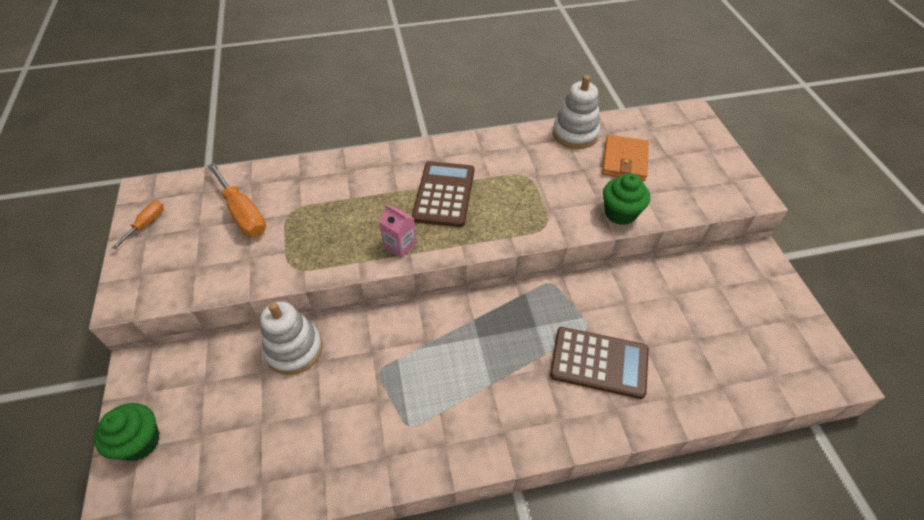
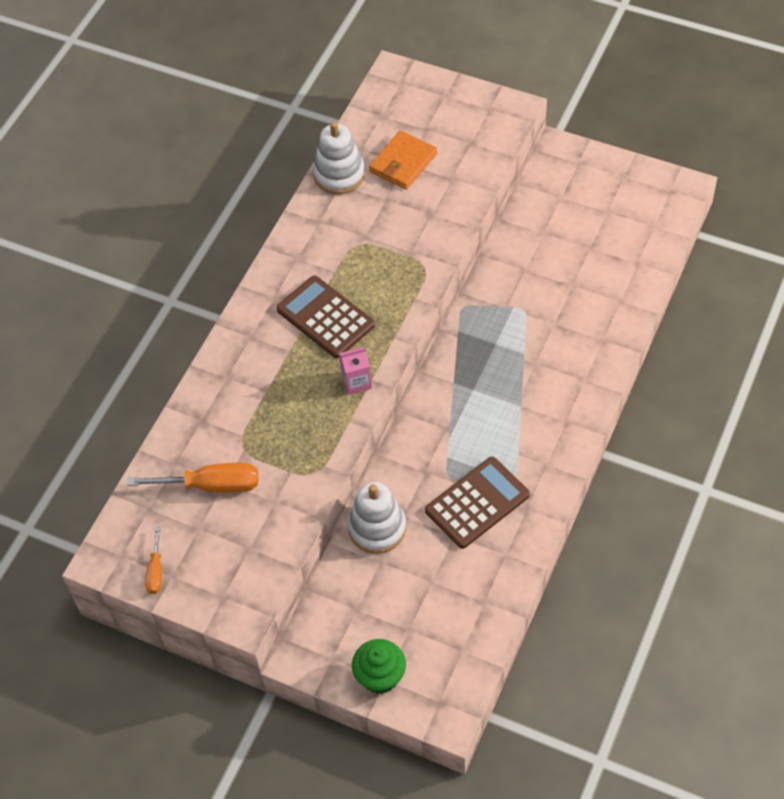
camera: 50 degrees left, 5 degrees up
orange screwdriver [112,201,164,250] -> orange screwdriver turned 150 degrees counterclockwise [145,526,162,594]
brown calculator [550,327,649,399] -> brown calculator moved to [425,457,530,549]
orange wallet [602,135,649,181] -> orange wallet turned 75 degrees clockwise [369,131,437,190]
green cupcake [603,173,650,225] -> none

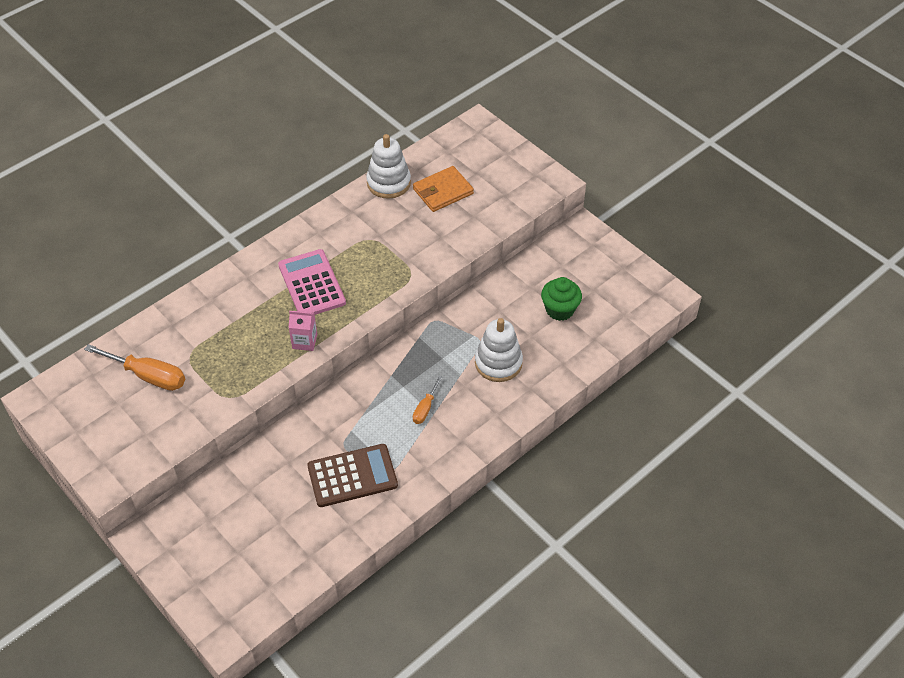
camera: 20 degrees right, 5 degrees down
orange screwdriver [145,526,162,594] -> orange screwdriver moved to [413,376,443,424]
brown calculator [276,275,375,358] -> pink calculator [278,249,346,315]
white stacking toy [348,482,406,554] -> white stacking toy moved to [475,318,523,382]
green cupcake [352,639,406,694] -> green cupcake moved to [541,277,582,321]

